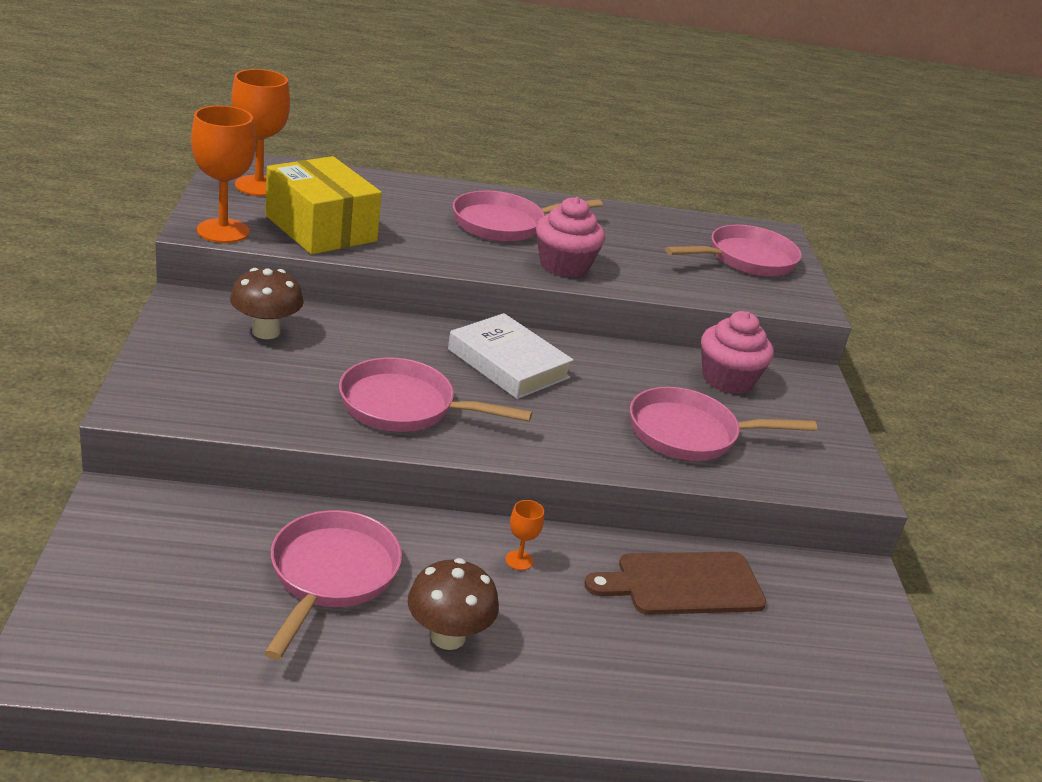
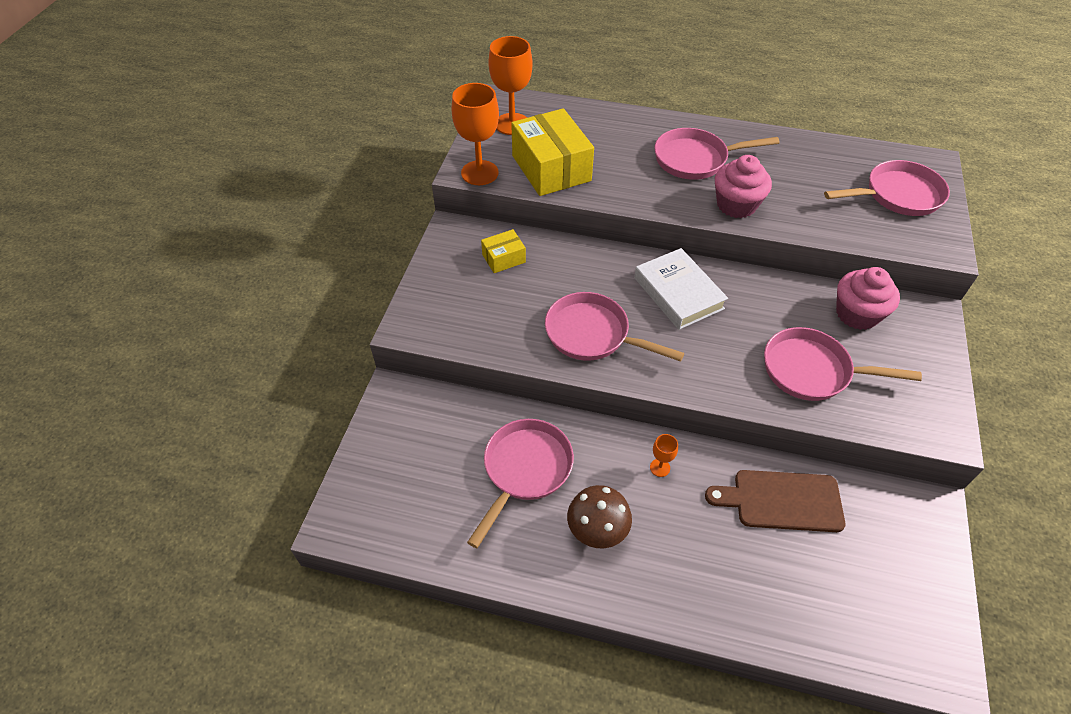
camera: 20 degrees right, 20 degrees up
brown mushroom [230,268,304,339] -> yellow box [481,229,526,273]

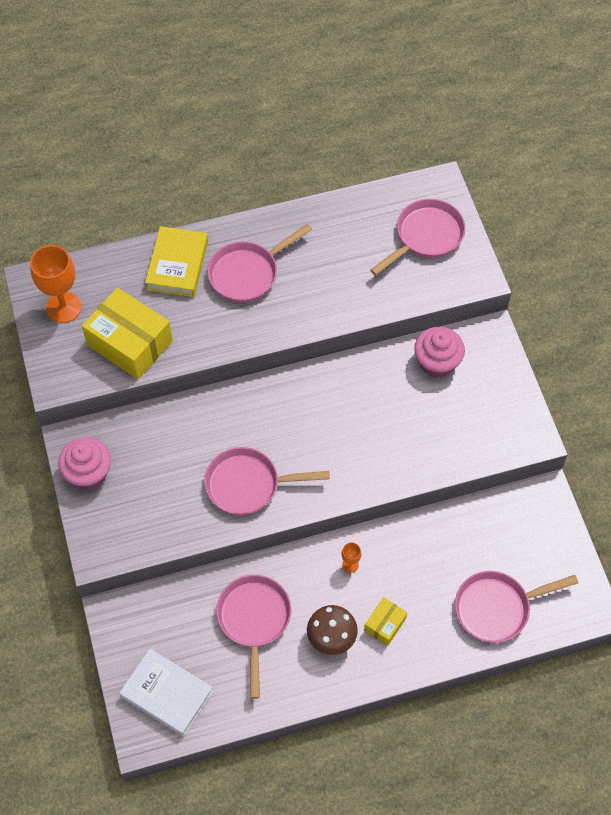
camera: 30 degrees left, 10 degrees up
orange goblet [452,83,499,185] -> none
yellow box [481,229,526,273] -> yellow box moved to [364,597,407,646]
white book [634,248,728,330] -> white book moved to [120,649,213,736]
brown cutting board [705,470,846,532] -> none
pink cupcake [715,155,772,218] -> pink cupcake moved to [58,437,111,490]
pink pan [764,327,922,401] -> pink pan moved to [455,571,578,643]
none -> yellow book [145,226,208,297]

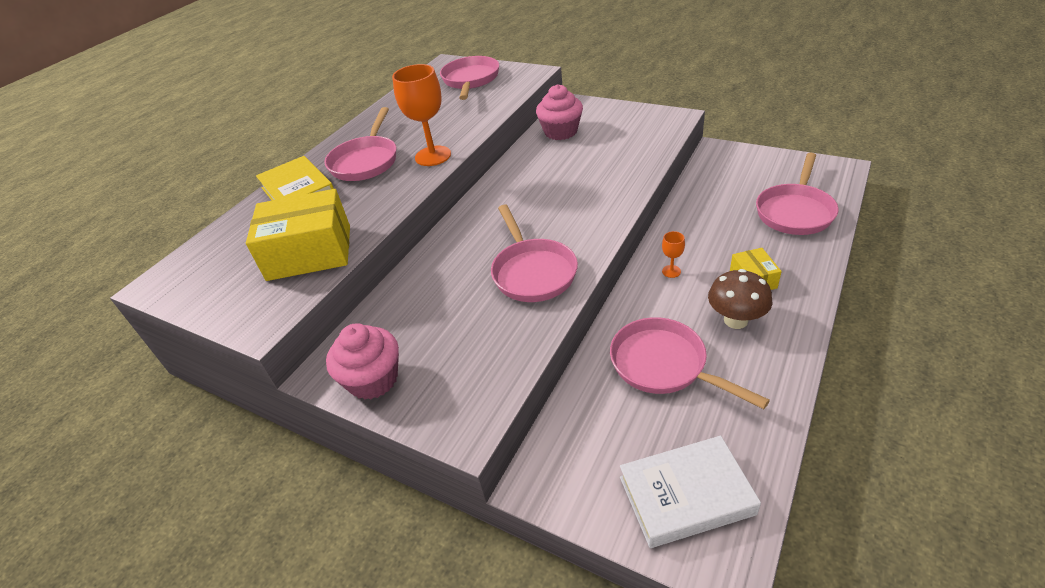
camera: 40 degrees left, 20 degrees down
orange goblet [30,245,82,323] -> orange goblet moved to [392,64,451,166]
pink pan [204,447,330,515] -> pink pan turned 60 degrees counterclockwise [491,205,578,302]

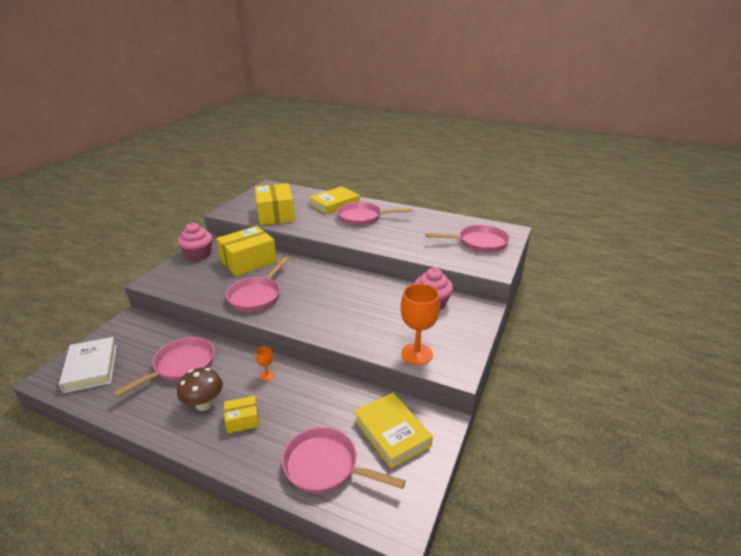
camera: 80 degrees right, 10 degrees down
orange goblet [392,64,451,166] -> orange goblet moved to [401,284,440,365]
pink pan [491,205,578,302] -> pink pan turned 45 degrees counterclockwise [226,257,289,312]
none -> yellow box [216,226,277,276]
none -> yellow book [354,393,433,469]

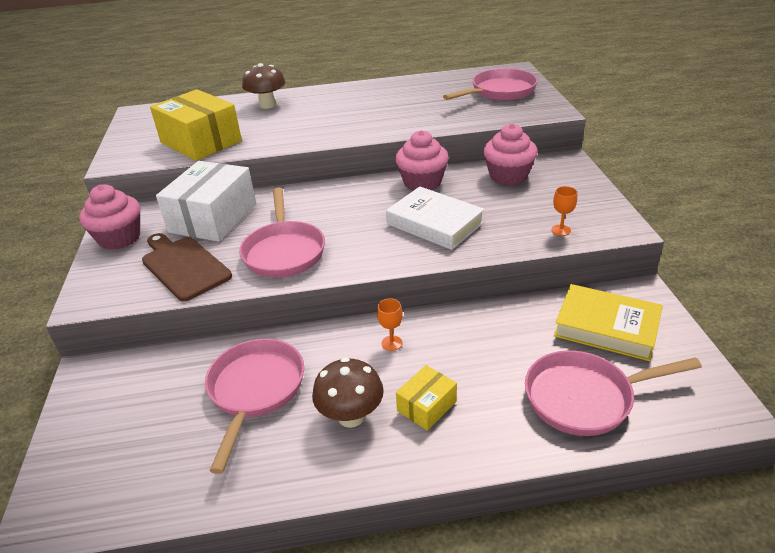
camera: 30 degrees left, 5 degrees up
white book [59,337,117,393] -> white book moved to [386,186,485,250]
yellow box [216,226,277,276] -> white box [156,161,256,242]
yellow book [309,186,360,214] -> brown mushroom [242,63,285,109]
pink pan [337,202,413,226] -> none
orange goblet [401,284,440,365] -> orange goblet [551,186,577,236], size x0.45
none -> brown cutting board [142,233,232,301]
none -> pink cupcake [395,130,449,190]

